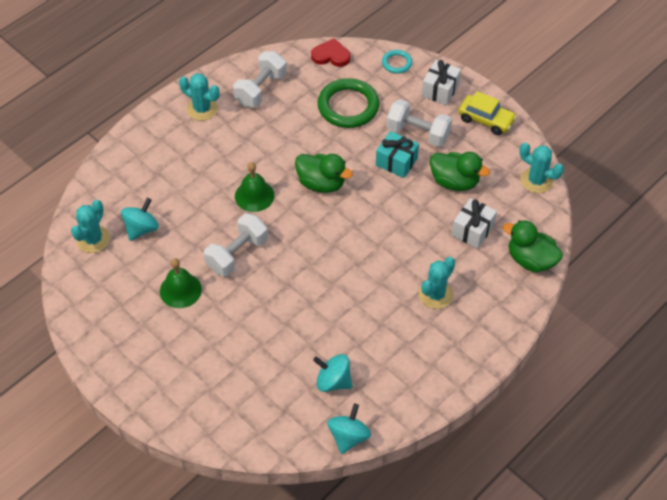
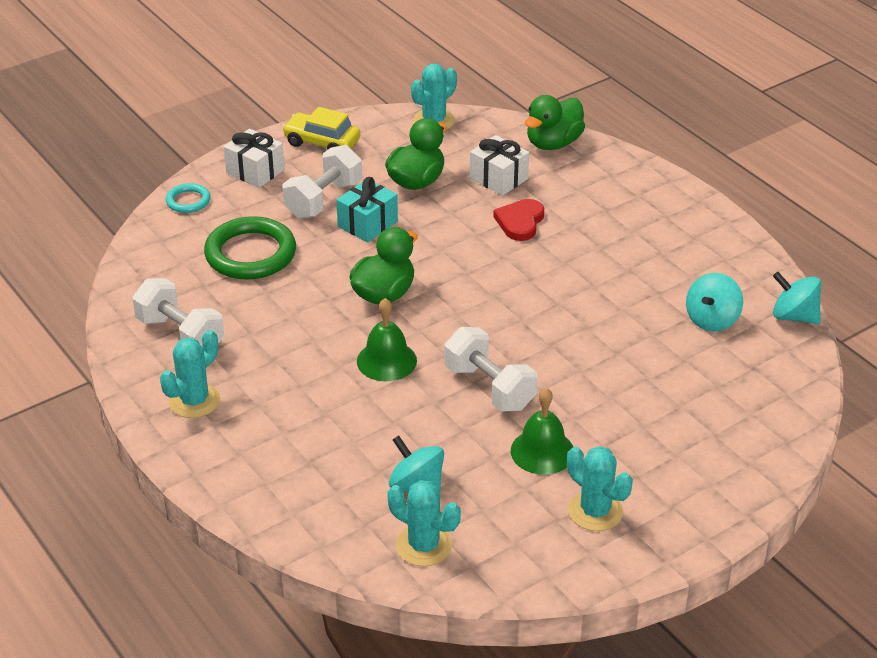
camera: 80 degrees left, 15 degrees down
red heart [311,38,350,67] -> red heart moved to [493,199,544,241]
turquoise cactus [419,257,455,309] -> turquoise cactus moved to [567,446,633,531]
yellow car [458,91,517,135] -> yellow car turned 105 degrees counterclockwise [282,107,360,150]

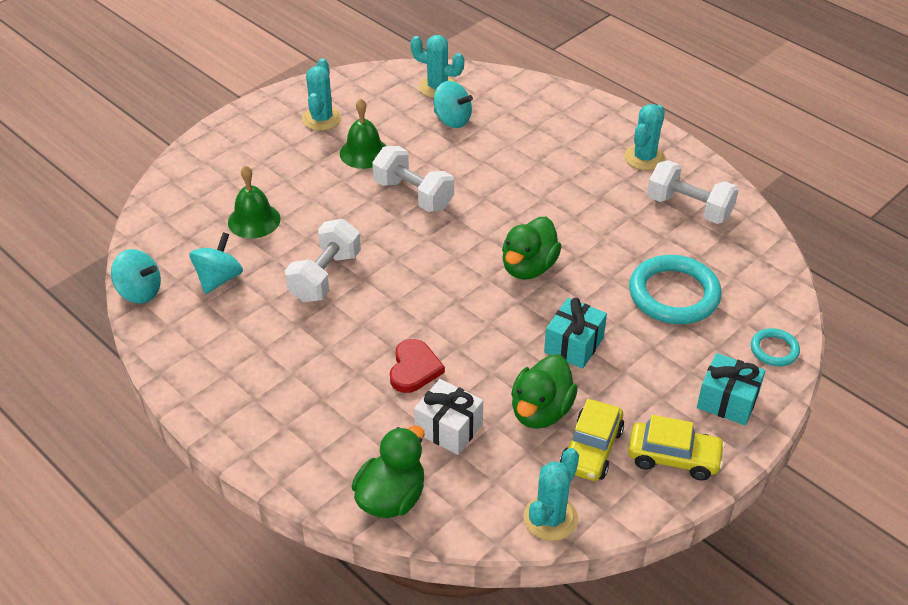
camera: 170 degrees right, 5 degrees up
green ring [204,216,296,280] -> turquoise ring [629,255,722,324]
white gift [224,129,285,188] -> turquoise gift [697,353,765,425]
white dumbbell [283,145,362,219] -> white dumbbell moved to [285,219,361,302]
green bell [357,298,417,381] -> green bell moved to [228,165,281,238]
turquoise cactus [567,446,633,531] -> turquoise cactus turned 60 degrees clockwise [302,58,342,131]
none -> yellow car [560,399,624,481]

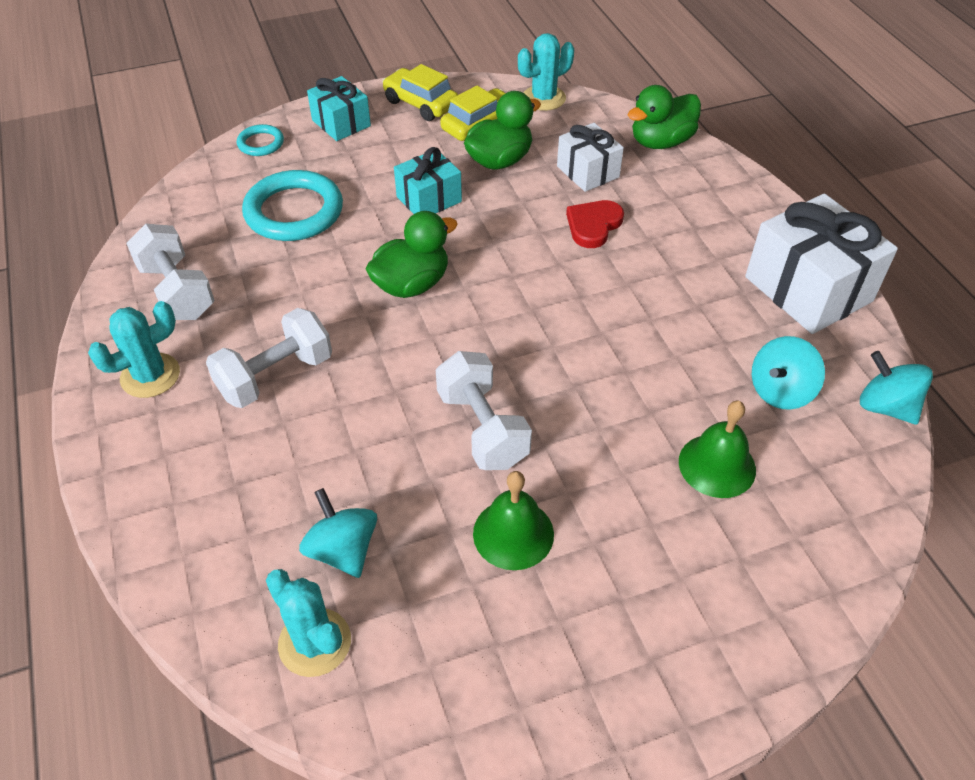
camera: 155 degrees left, 5 degrees up
white dumbbell [285,219,361,302] -> white dumbbell moved to [206,308,332,408]
turquoise cactus [302,58,342,131] -> none
none -> white gift [745,194,898,334]

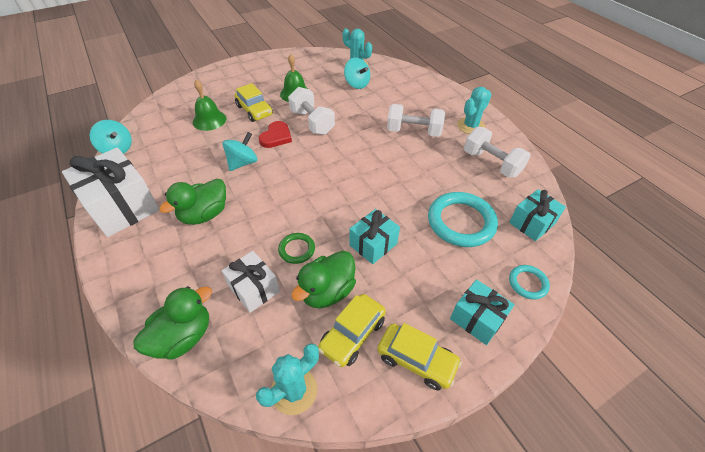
camera: 170 degrees right, 0 degrees up
white dumbbell [206,308,332,408] -> white dumbbell turned 60 degrees clockwise [387,104,445,137]
green duck [366,211,457,298] -> green duck moved to [159,179,226,225]
red heart [566,200,624,248] -> red heart moved to [259,121,292,148]
turquoise spinning top [752,336,825,410] -> turquoise spinning top moved to [222,132,258,171]
none -> yellow car [235,83,273,122]
none -> green ring [278,233,315,264]
none -> turquoise gift [509,189,566,241]

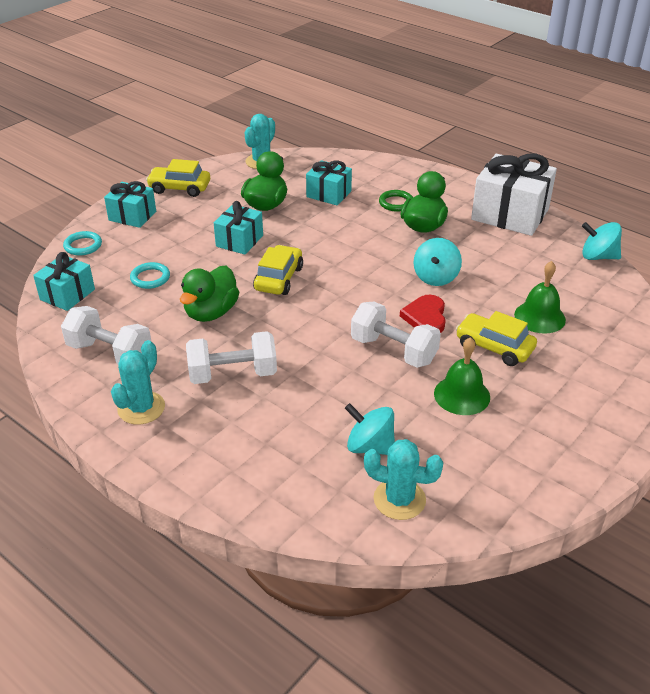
camera: 160 degrees right, 10 degrees down
green duck [133,286,212,359] -> green duck moved to [180,266,239,322]
white gift [222,251,280,313] -> turquoise gift [306,160,352,205]
green ring [278,233,315,264] -> green ring moved to [379,190,413,212]
yellow car [318,294,386,367] -> yellow car moved to [253,245,303,295]
turquoise ring [428,192,498,247] -> turquoise ring [130,262,170,289], size x0.51

